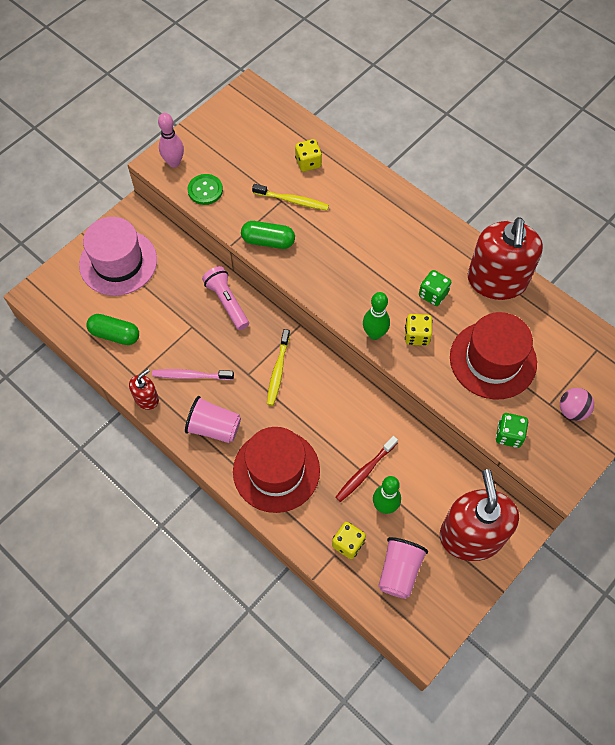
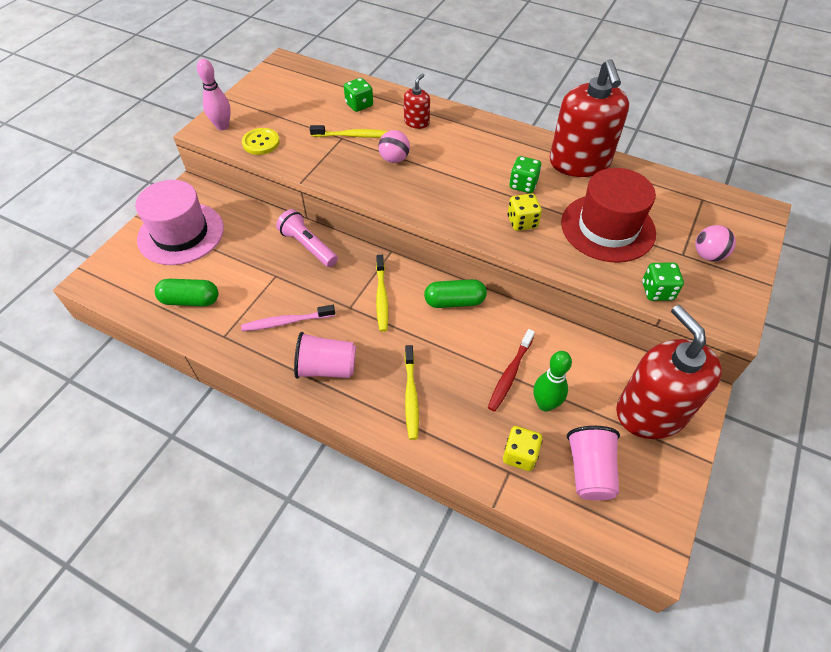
camera: 15 degrees left, 10 degrees down
red soap dispenser [129,369,159,410] -> red soap dispenser moved to [404,74,430,129]
green button [188,174,223,205] -> yellow button [242,128,280,155]
red hat [233,427,320,513] -> yellow toothbrush [404,345,419,440]
green capsule [241,221,295,249] -> green capsule moved to [424,279,487,308]
yellow dice [295,139,322,172] -> green dice [344,78,373,112]
green bowling pin [363,292,390,340] -> none
none -> pink ball [378,130,410,163]

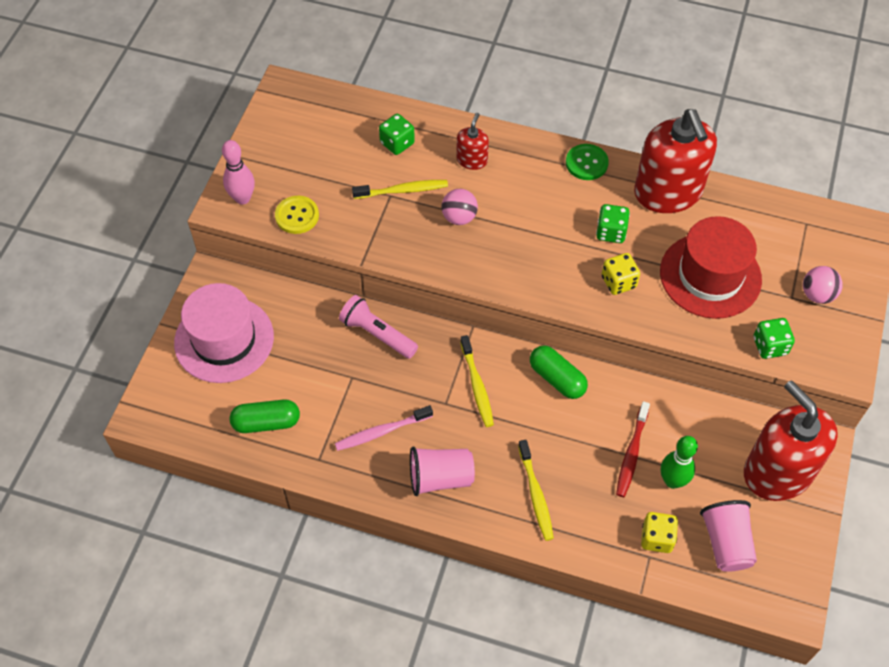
camera: 10 degrees left, 5 degrees up
green capsule [424,279,487,308] -> green capsule turned 60 degrees clockwise [530,345,588,399]
none -> green button [566,144,609,180]

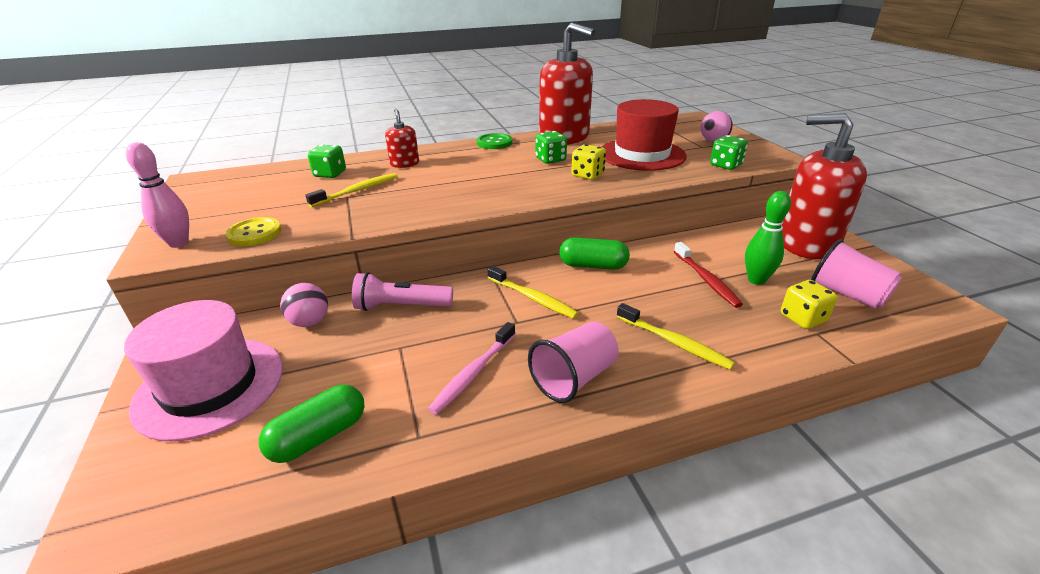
camera: 35 degrees left, 25 degrees down
pink ball [441,189,478,225] -> pink ball moved to [280,283,328,327]

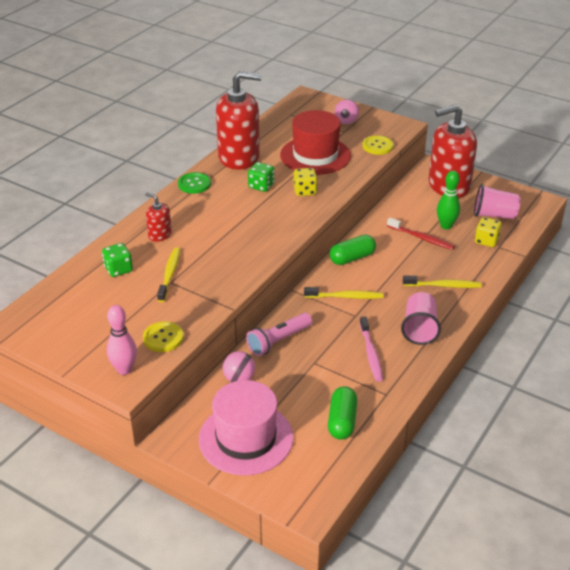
camera: 40 degrees left, 5 degrees up
green dice [710,135,748,170] -> yellow button [362,135,394,155]

